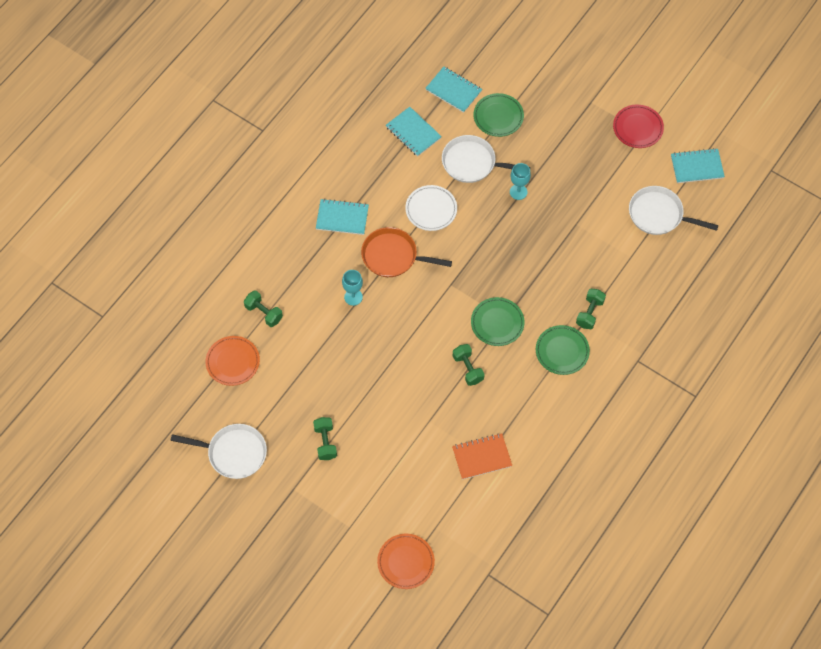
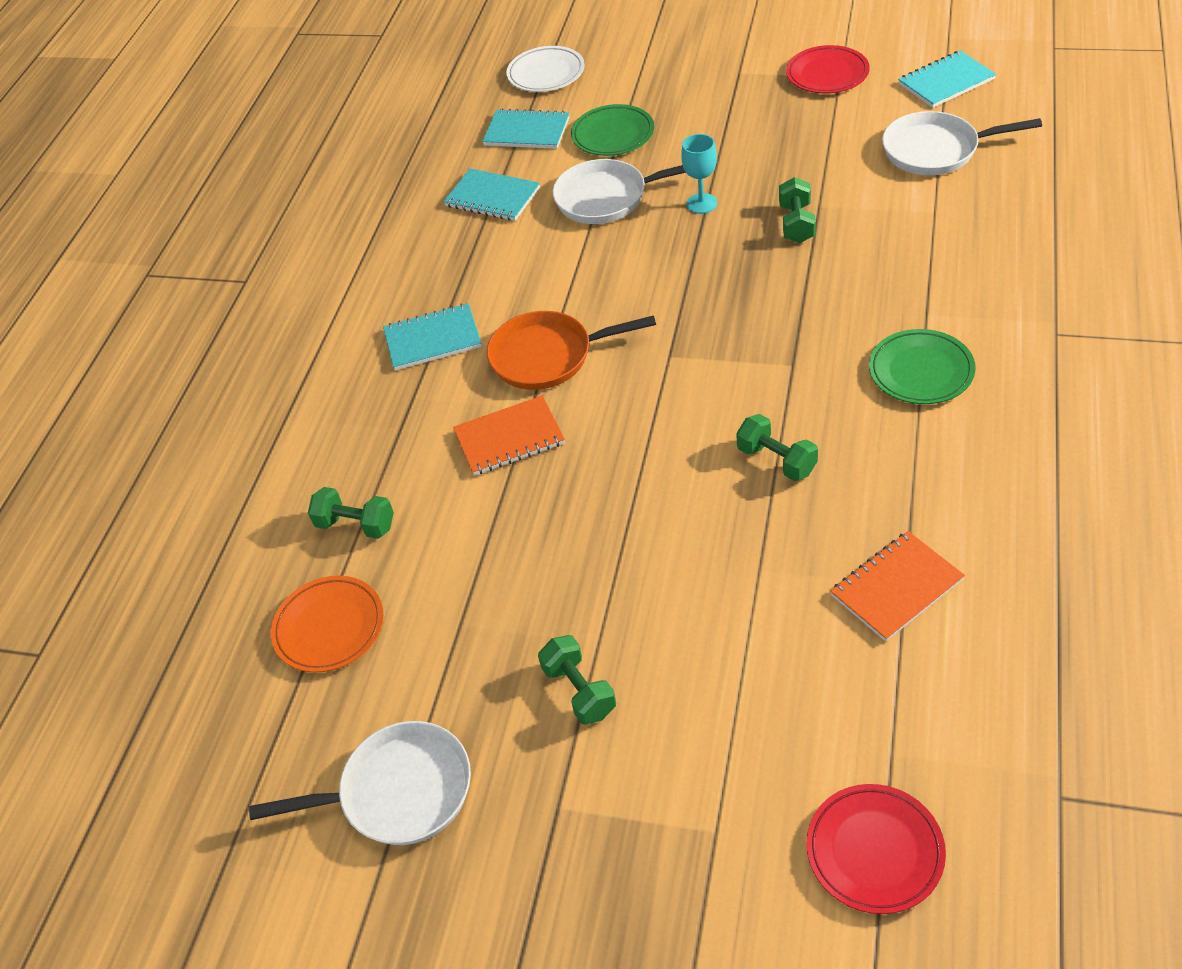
camera: 15 degrees left, 15 degrees down
turquoise goblet [342,270,363,306] -> orange notebook [453,395,565,476]
orange plate [377,534,435,589] -> red plate [807,784,946,914]
white plate [405,185,457,231] -> white plate moved to [506,46,585,92]
green plate [471,297,525,346] -> none
green dumbbell [576,289,606,329] -> green dumbbell moved to [779,177,816,243]

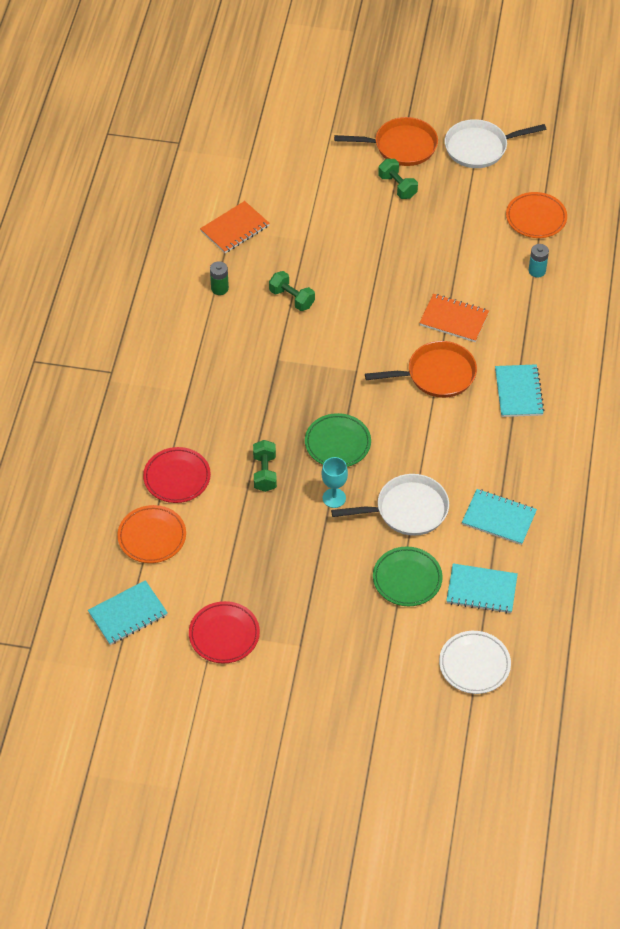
camera: 170 degrees right, 5 degrees up
green dumbbell [308,487,394,539] -> turquoise battery [529,244,549,277]
turquoise notebook [383,303,482,371] -> turquoise notebook turned 75 degrees counterclockwise [495,364,544,417]
orange notebook [453,395,565,476] -> orange notebook turned 45 degrees clockwise [419,294,489,342]
red plate [807,784,946,914] -> red plate moved to [143,447,211,503]
green plate [869,329,976,404] -> green plate moved to [305,413,371,467]
white pan [882,111,1042,175] -> orange plate [117,505,186,563]
none -> green battery [210,261,229,295]
none -> orange pan [334,117,438,166]

